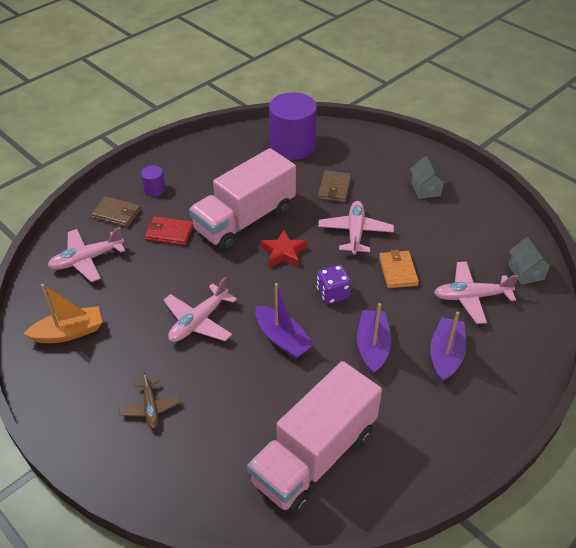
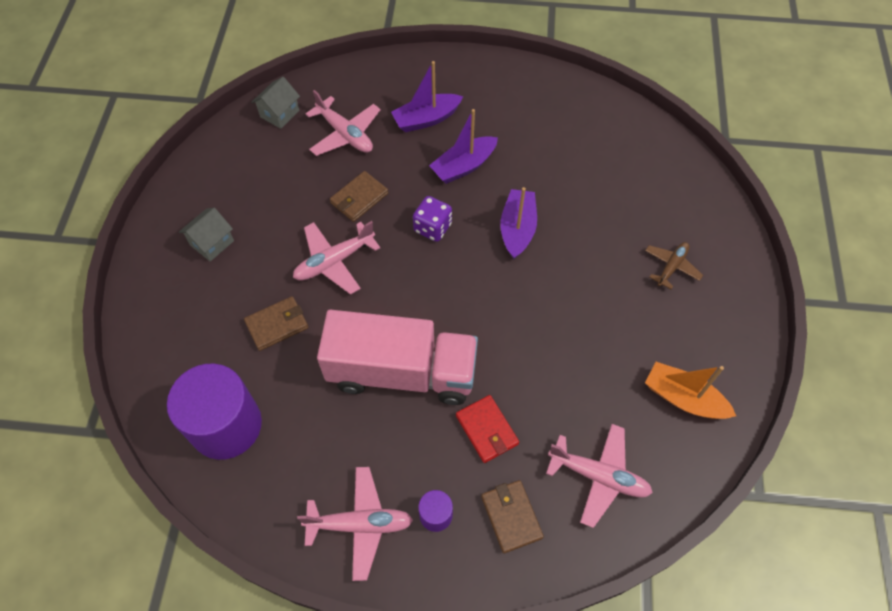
camera: 130 degrees left, 15 degrees up
pink plane [163,277,237,342] -> pink plane moved to [297,467,413,581]
pink truck [247,361,382,515] -> none
red star [260,229,307,267] -> none
orange wallet [379,250,419,288] -> brown wallet [330,171,388,222]

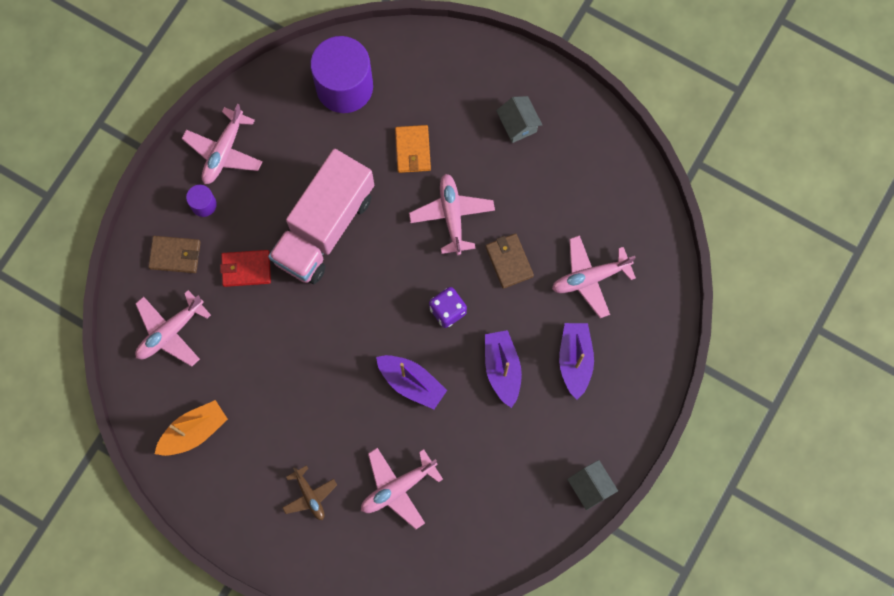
camera: 115 degrees right, 15 degrees up
brown wallet [244,296,309,351] -> orange wallet [395,125,431,173]
grey house [251,77,300,129] -> grey house moved to [567,460,618,510]
none -> pink plane [361,448,443,529]

